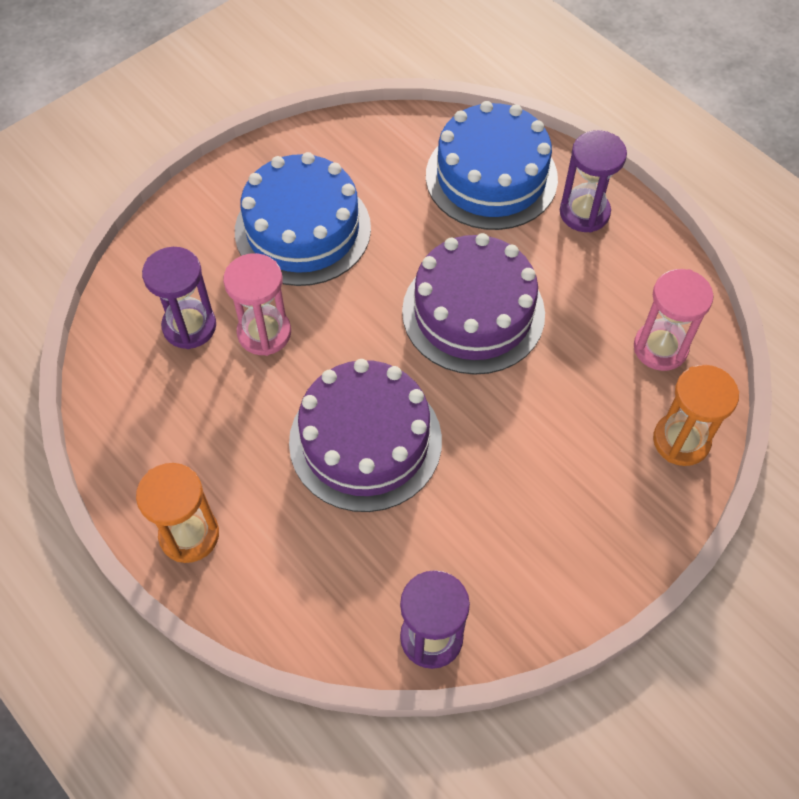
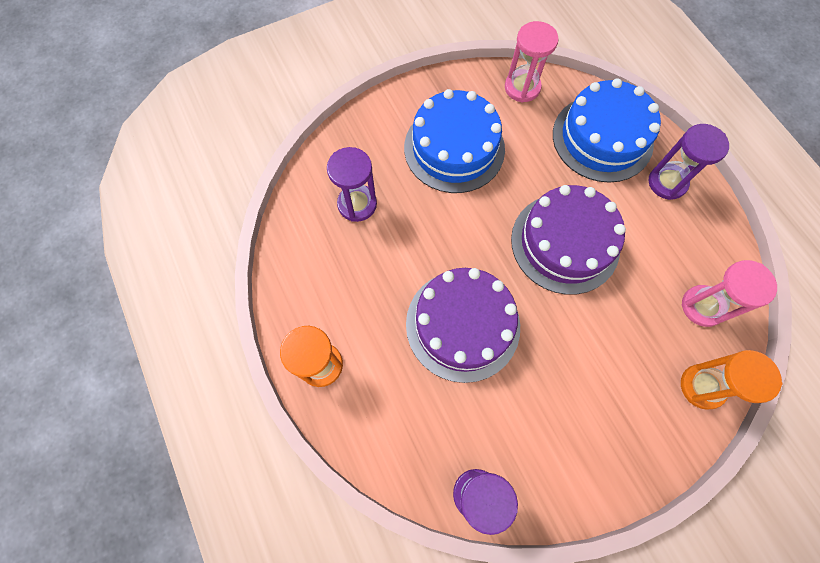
camera: 15 degrees right, 10 degrees up
pink hourglass [223,253,291,356] -> pink hourglass moved to [505,21,559,103]

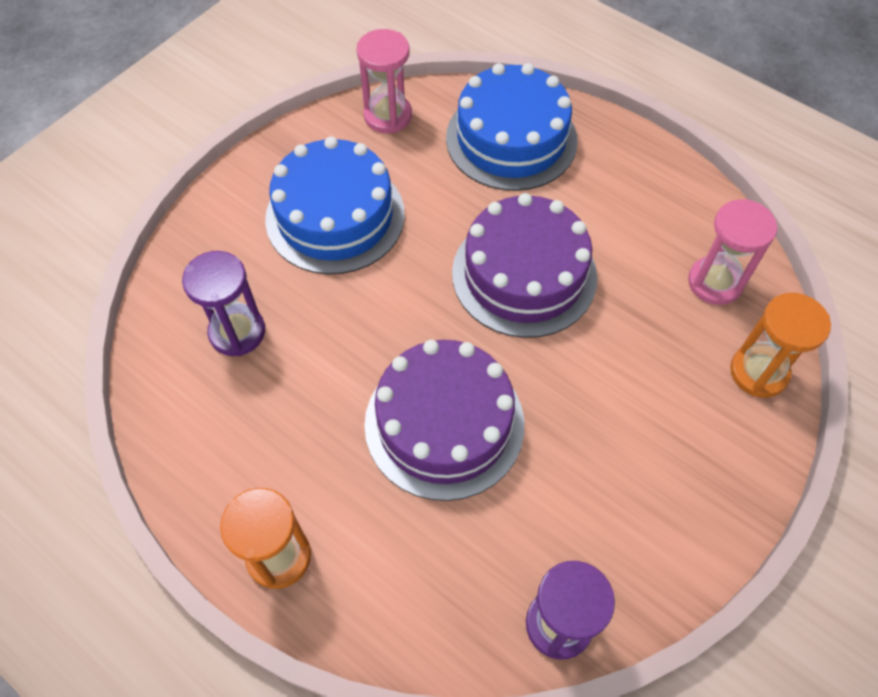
camera: 25 degrees left, 10 degrees down
purple hourglass [649,124,729,200] -> none

